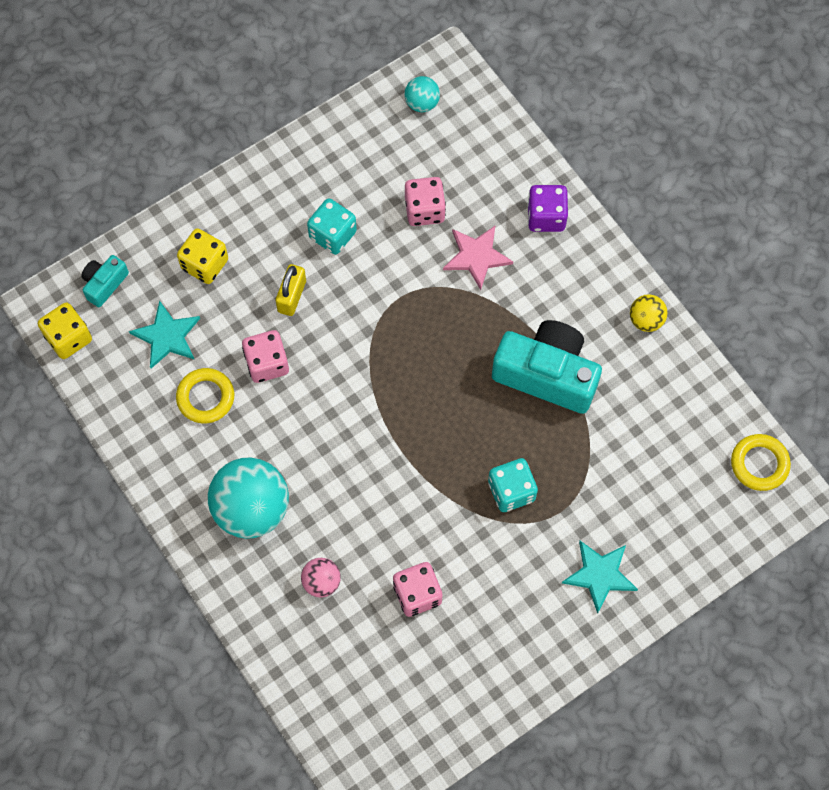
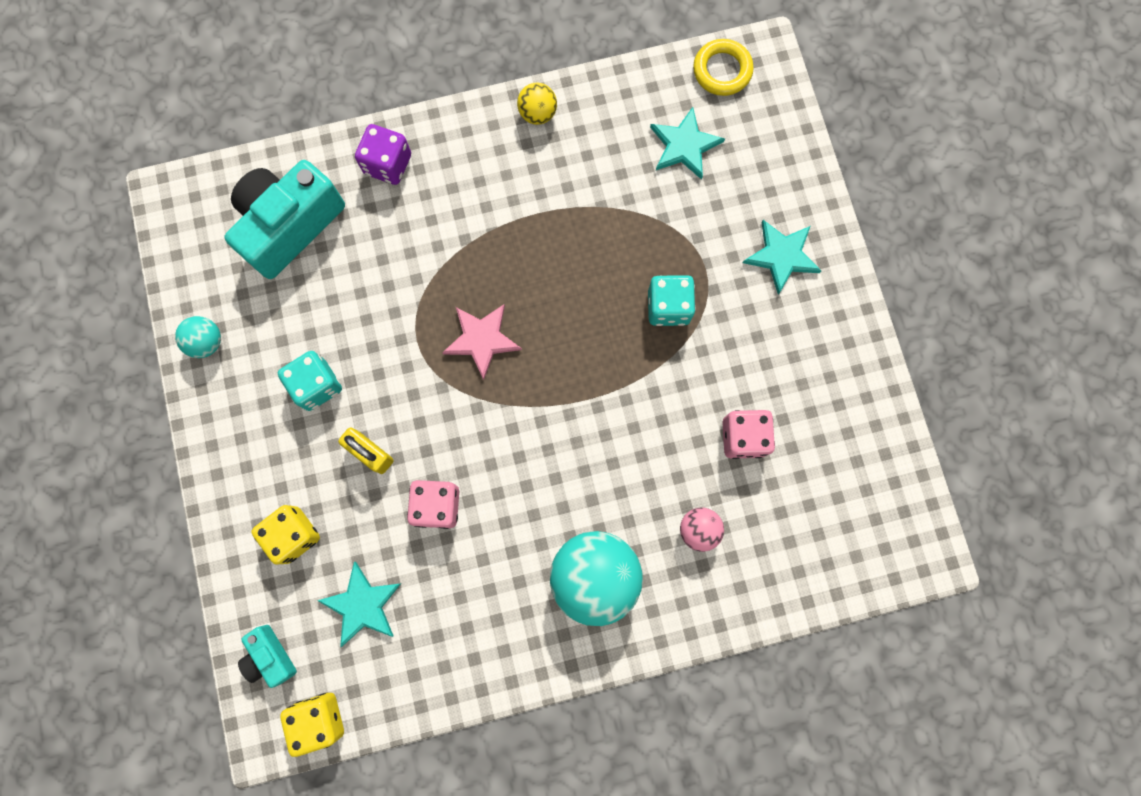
camera: 70 degrees left, 10 degrees up
yellow ring [176,368,234,424] -> none
turquoise ball [404,76,440,112] -> turquoise ball moved to [175,316,221,358]
pink dice [405,177,446,226] -> none
pink star [443,226,513,290] -> pink star moved to [442,305,522,380]
turquoise camera [492,320,602,414] -> turquoise camera moved to [224,160,345,279]
none -> turquoise star [650,107,725,180]

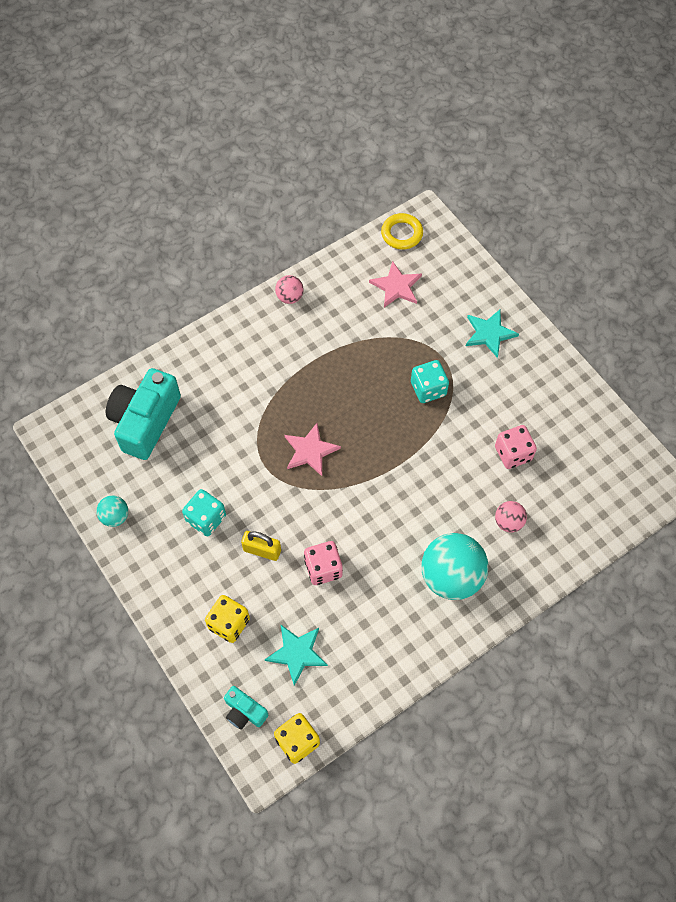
camera: 20 degrees left, 15 degrees down
purple dice [355,124,411,185] -> none
yellow ball [517,82,557,125] -> pink ball [275,275,304,304]
turquoise star [650,107,725,180] -> pink star [369,261,422,307]

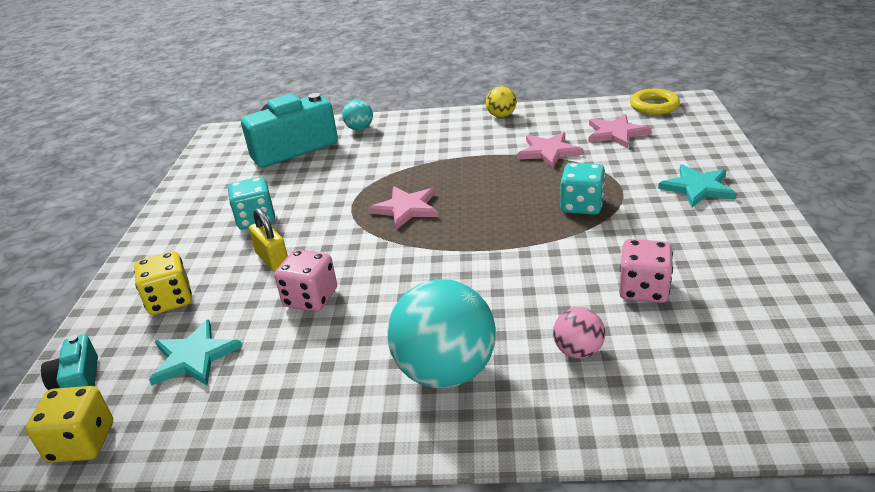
camera: 40 degrees right, 30 degrees down
turquoise ball [97,496,128,527] -> turquoise ball moved to [342,99,373,130]
pink ball [275,275,304,304] -> yellow ball [486,86,517,118]
none -> pink star [517,132,583,168]

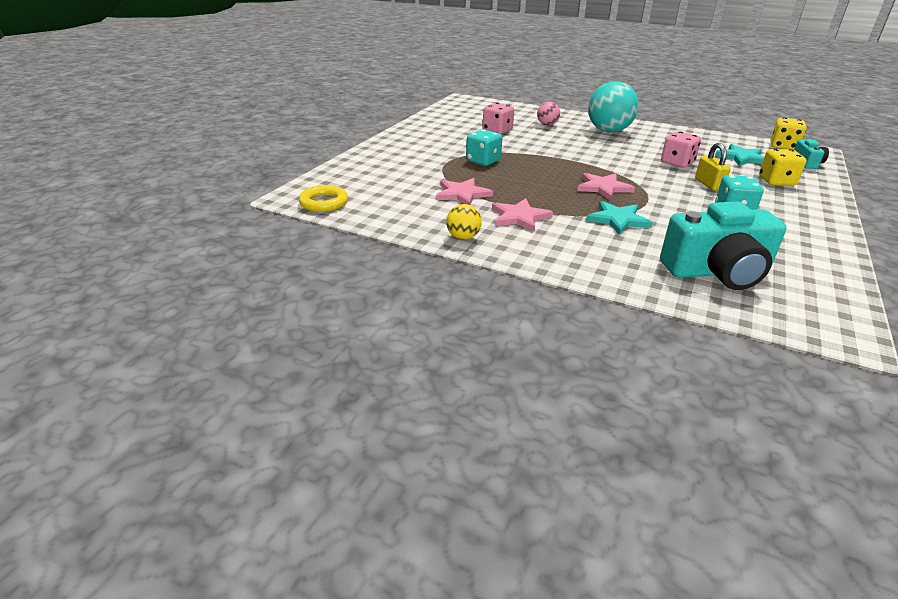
camera: 160 degrees left, 0 degrees up
turquoise ball [342,99,373,130] -> none
pink star [588,114,651,148] -> pink star moved to [492,198,553,232]
turquoise star [658,164,737,207] -> turquoise star moved to [586,201,653,235]

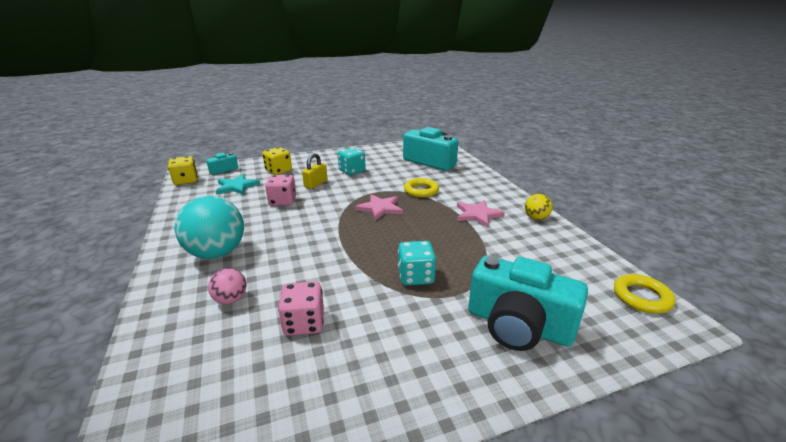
camera: 135 degrees left, 5 degrees down
pink star [436,178,493,205] -> none
turquoise star [586,201,653,235] -> yellow ring [404,178,439,197]
none -> turquoise camera [468,255,588,351]

